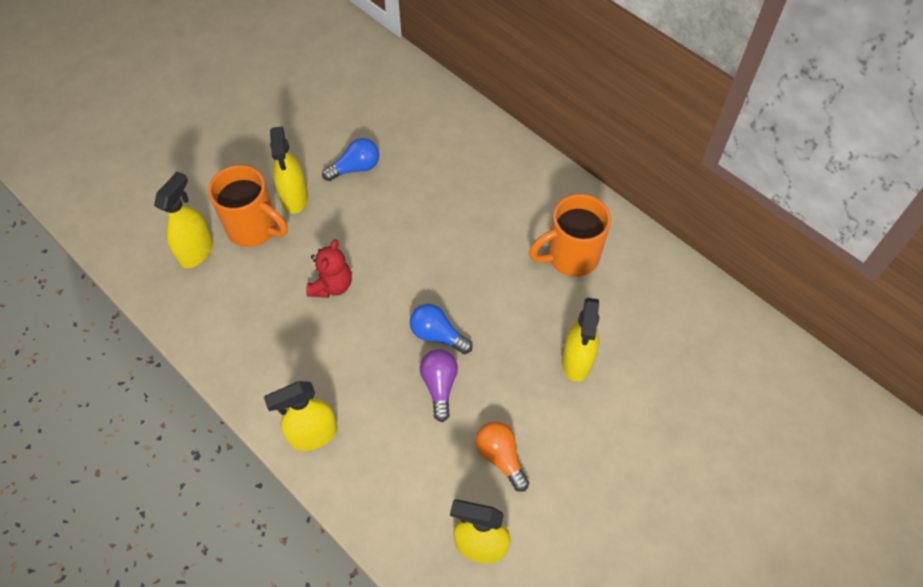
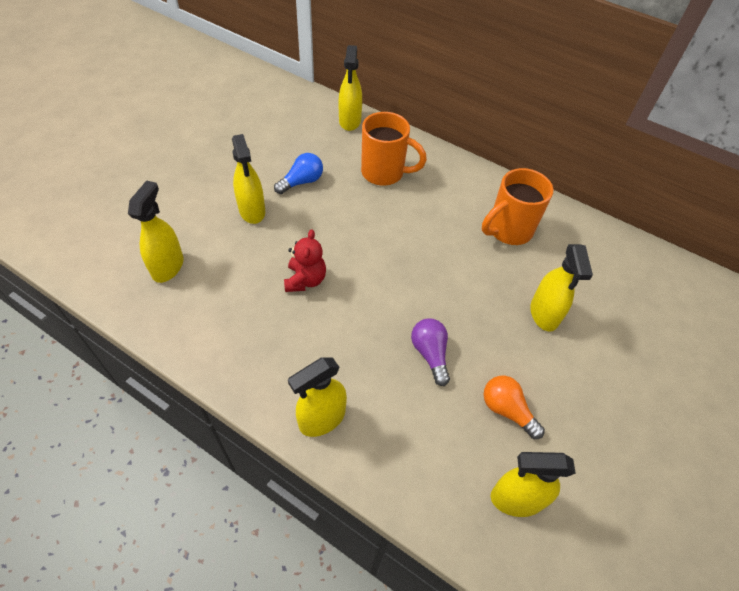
camera: 15 degrees left, 5 degrees down
orange mug [208,165,288,247] -> orange mug moved to [361,112,427,186]
blue light bulb [410,304,473,354] -> none
none -> yellow spray bottle [339,45,362,131]

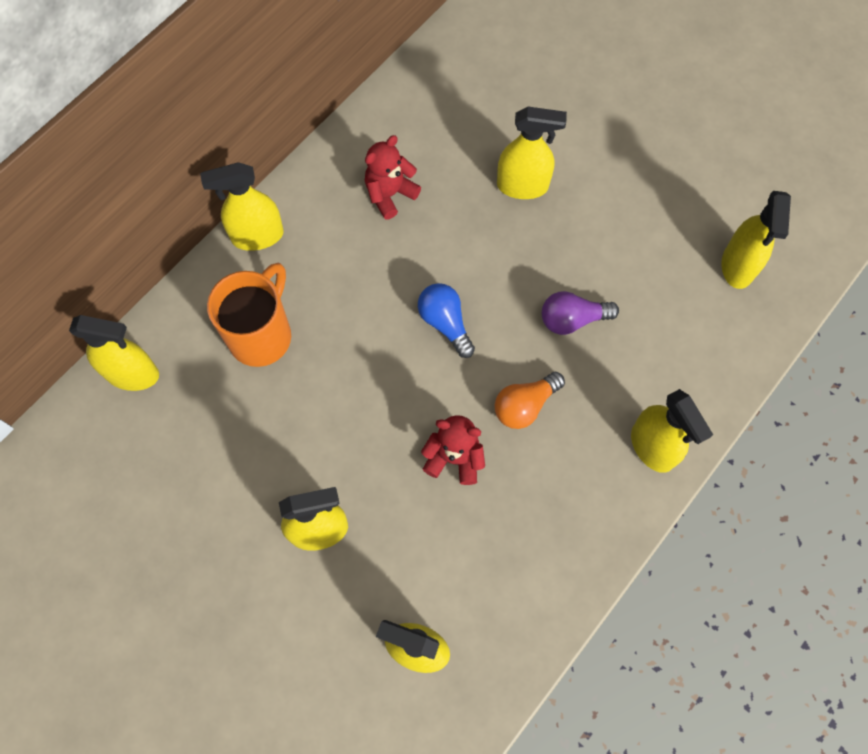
camera: 80 degrees left, 15 degrees up
blue light bulb [274,153,323,194] -> blue light bulb moved to [418,283,475,358]
orange mug [482,168,553,245] -> red teddy bear [365,135,421,220]
orange light bulb [483,376,545,439] -> orange light bulb moved to [495,372,565,429]
none -> yellow spray bottle [200,162,284,251]

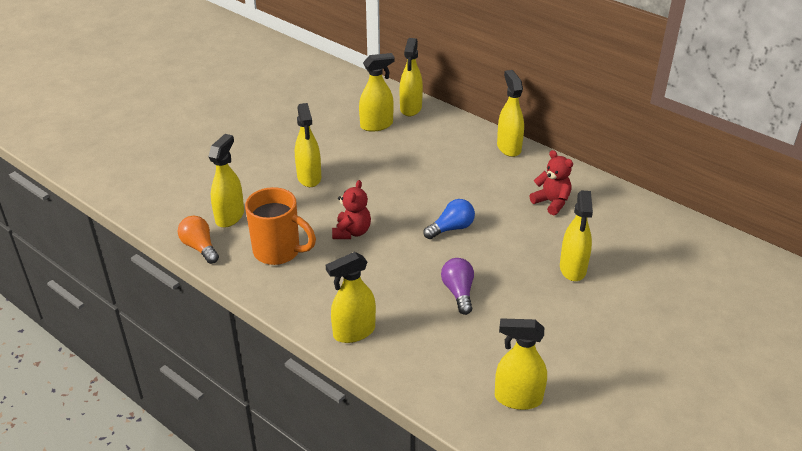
camera: 90 degrees right, 30 degrees down
orange mug [207,263,291,367] -> orange mug moved to [245,187,316,265]
orange light bulb [495,372,565,429] -> orange light bulb moved to [178,216,219,264]
none -> yellow spray bottle [359,53,395,132]

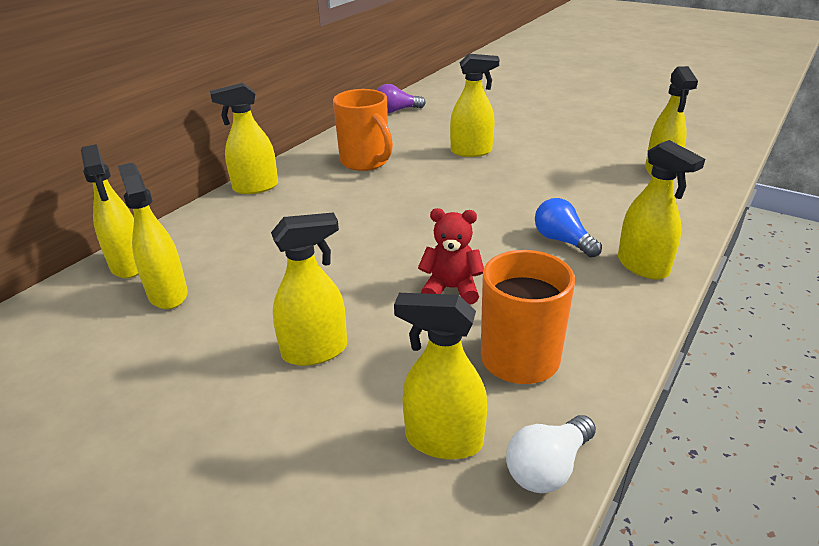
camera: 95 degrees left, 5 degrees down
orange light bulb [178,216,219,264] -> white light bulb [506,415,596,493]
yellow spray bottle [400,38,423,116] -> yellow spray bottle turned 60 degrees clockwise [81,144,139,278]
blue light bulb [423,199,475,239] -> blue light bulb moved to [535,198,602,258]
purple light bulb [441,258,474,315] -> purple light bulb moved to [377,84,426,113]
red teddy bear [530,150,573,215] -> orange mug [333,89,393,171]

